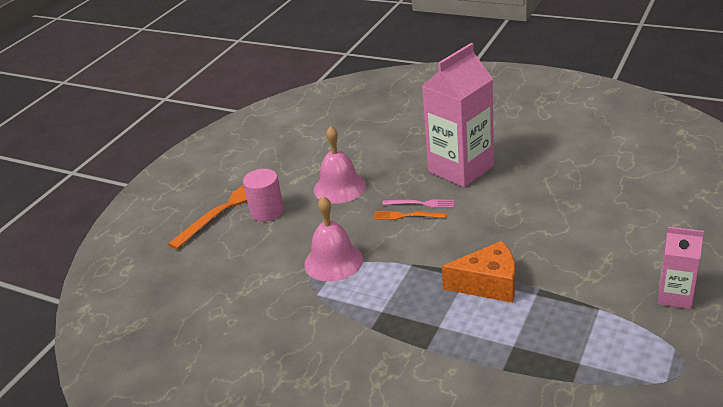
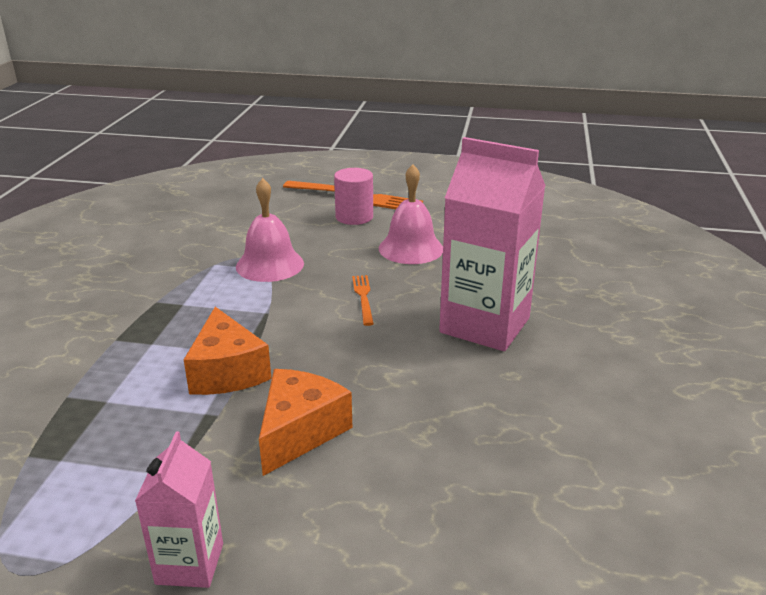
camera: 70 degrees right, 5 degrees down
pink fork [382,200,454,208] -> none
none -> orange cheese [259,369,352,476]

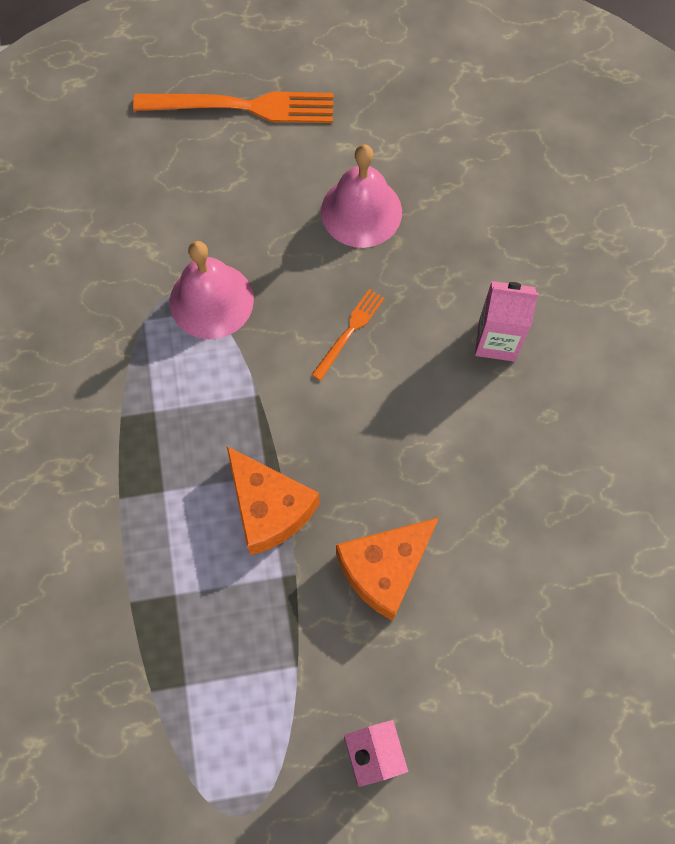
camera: 20 degrees left, 40 degrees up
orange cheese [259,369,352,476] -> orange cheese turned 135 degrees counterclockwise [336,517,439,621]
pink cylinder [334,168,373,225] -> none
orange fork [352,275,374,326] -> orange fork turned 60 degrees clockwise [312,289,385,381]
pink carton [439,137,546,351] -> pink carton [475,281,539,362], size x0.53

